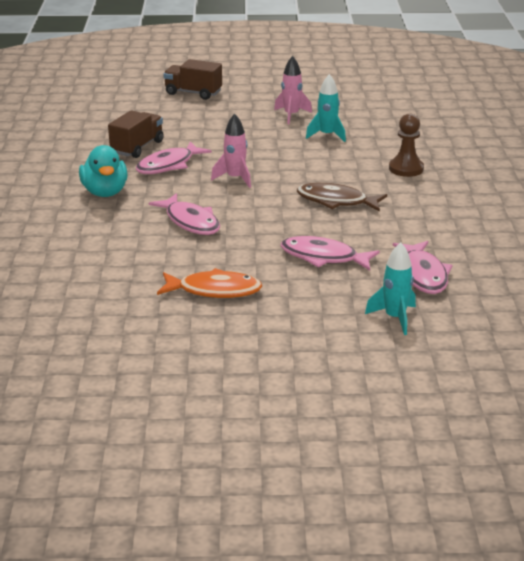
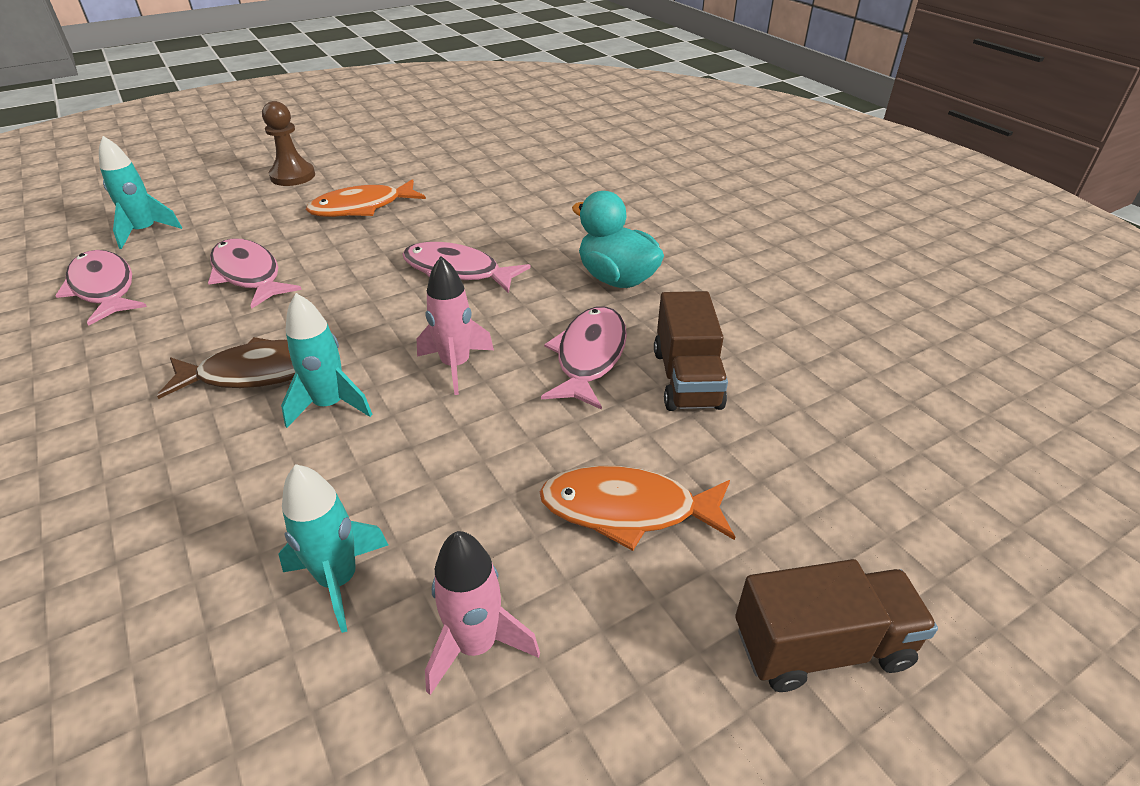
camera: 150 degrees right, 10 degrees up
pink fish [281,236,380,271] -> pink fish turned 120 degrees counterclockwise [208,238,302,309]
brown pawn [389,113,424,177] -> brown pawn moved to [262,101,315,186]
none -> turquoise rocket [281,293,372,428]
none -> orange fish [540,466,735,551]

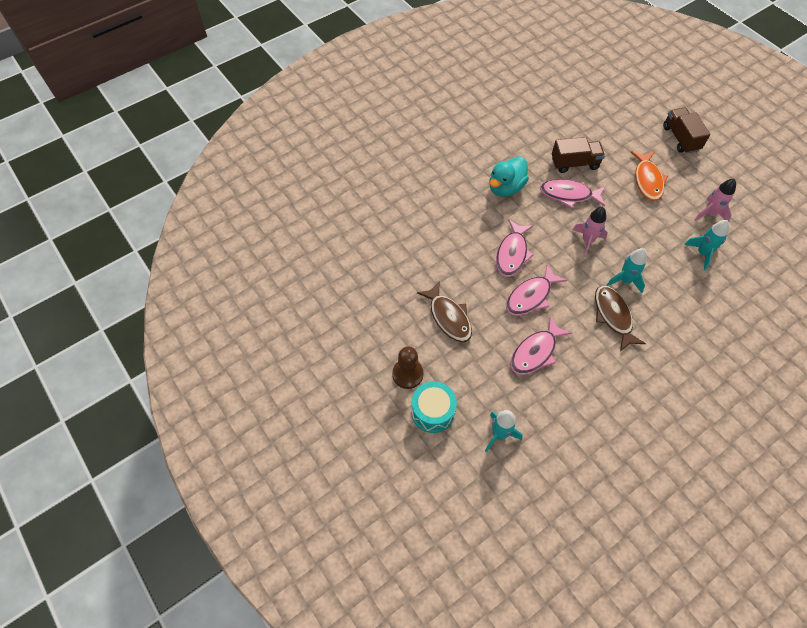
camera: 95 degrees left, 20 degrees up
pink fish [55,250,147,326] -> pink fish moved to [506,264,567,316]
orange fish [306,179,426,217] -> brown fish [417,281,472,343]
none -> turquoise drum [411,381,457,433]

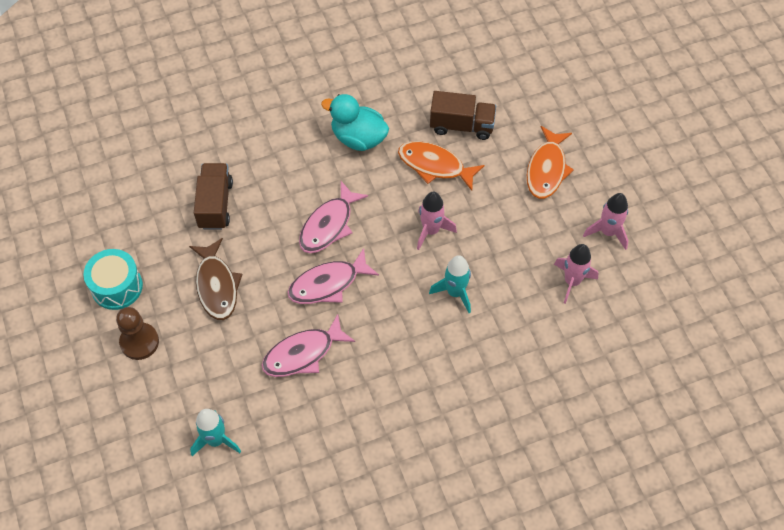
camera: 15 degrees right, 0 degrees up
turquoise drum [411,381,457,433] -> turquoise drum moved to [84,249,143,310]
turquoise duck [489,156,529,197] -> turquoise duck turned 60 degrees clockwise [321,94,389,151]
pink fish [540,179,605,208] -> orange fish [398,141,485,191]
brown fish [595,286,646,351] -> none
brown truck [663,107,711,154] -> brown truck moved to [194,163,233,230]
turquoise rocket [684,220,729,270] -> pink rocket [554,244,599,304]

